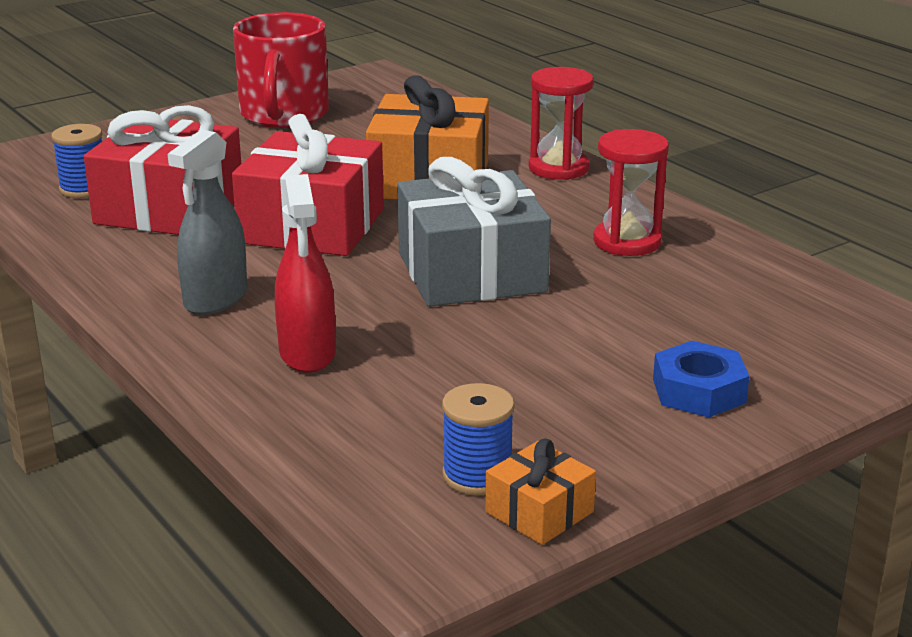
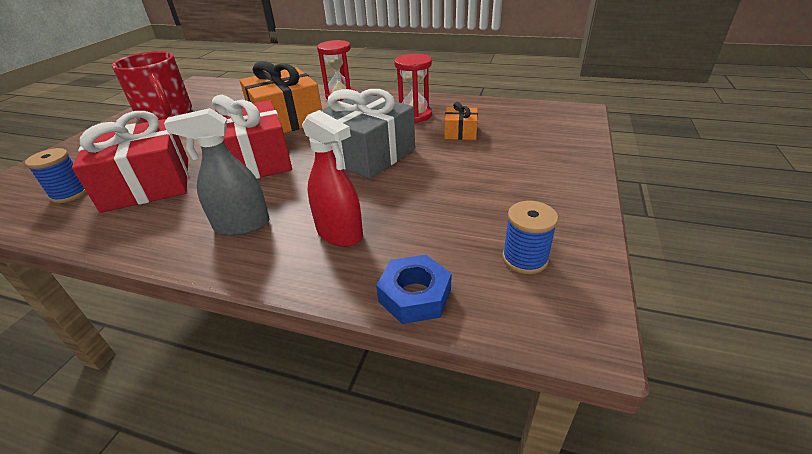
camera: 35 degrees left, 10 degrees up
grey spray bottle [168,129,247,315] -> grey spray bottle turned 90 degrees clockwise [164,108,269,236]
orange gift [485,439,596,545] -> orange gift moved to [444,102,478,140]
blue nut [653,341,750,417] -> blue nut moved to [376,255,452,324]

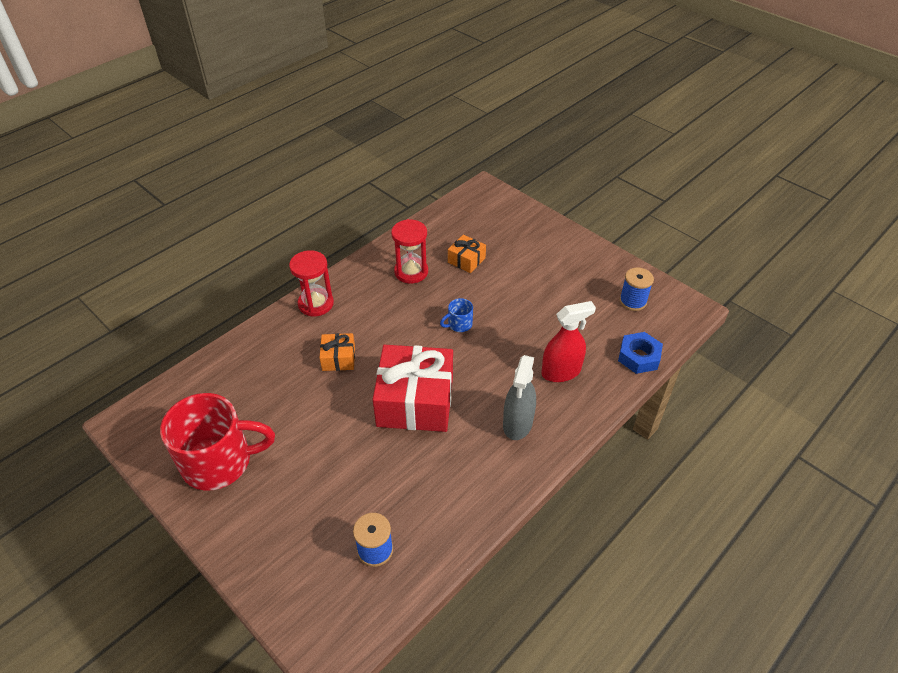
camera: 65 degrees left, 10 degrees up
red gift [72,111,188,213] -> none
orange gift [240,61,322,133] -> orange gift [320,333,355,371], size x0.47
grey gift [320,89,415,179] -> blue mug [440,298,473,332]

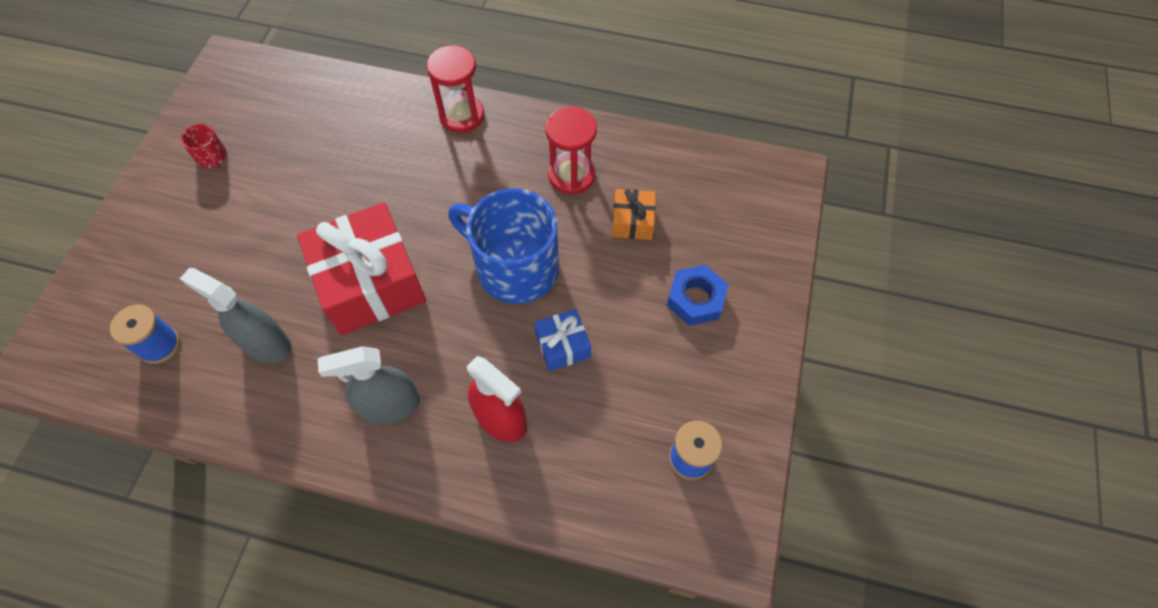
camera: 60 degrees right, 15 degrees up
red mug [160,393,275,491] -> red mug [181,124,227,168], size x0.41
orange gift [320,333,355,371] -> none
blue mug [440,298,473,332] -> blue mug [448,188,559,304], size x2.41
blue nut [618,332,663,374] -> blue nut moved to [667,265,728,326]
none -> grey spray bottle [180,268,292,364]
none -> blue gift [534,309,591,371]

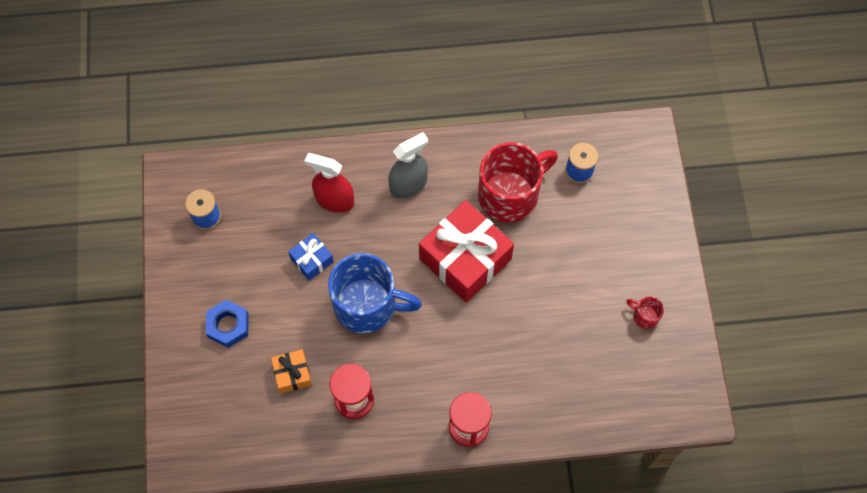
camera: 160 degrees right, 5 degrees up
grey spray bottle [180,268,292,364] -> red mug [478,142,558,222]

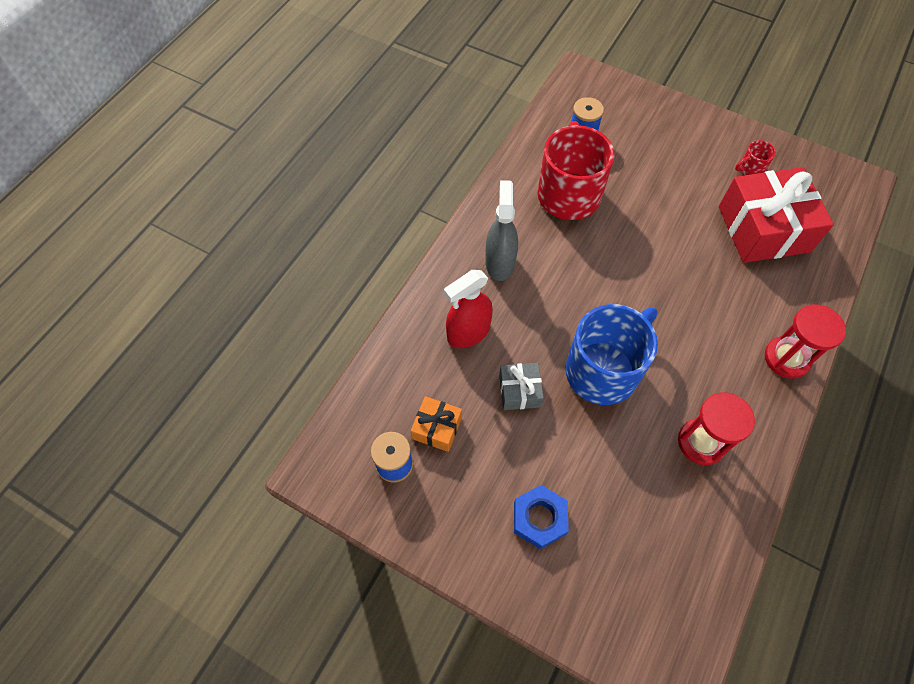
camera: 55 degrees left, 5 degrees down
orange gift [271,350,312,393] -> orange gift moved to [411,396,462,452]
blue gift [288,233,334,281] -> grey gift [499,363,544,410]
red gift [419,200,514,303] -> red gift moved to [719,167,834,263]

